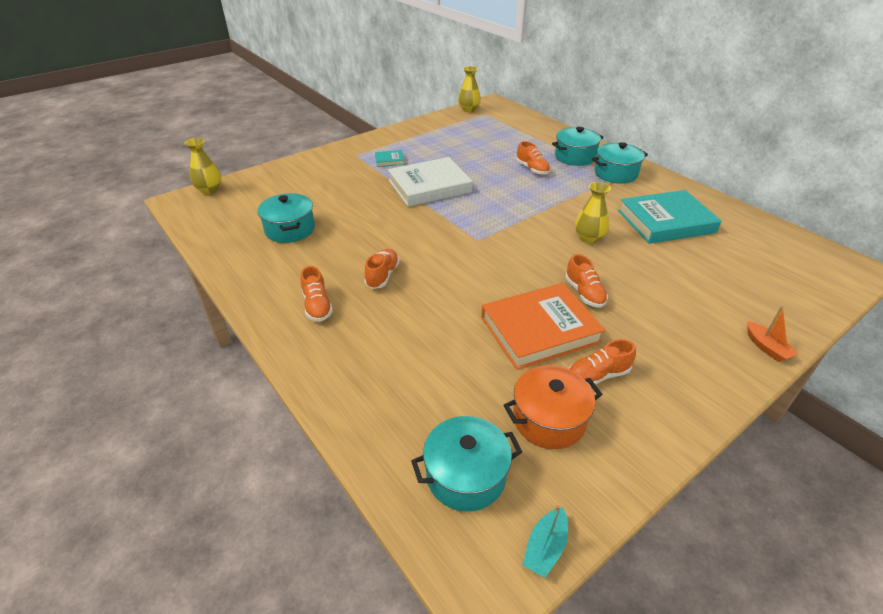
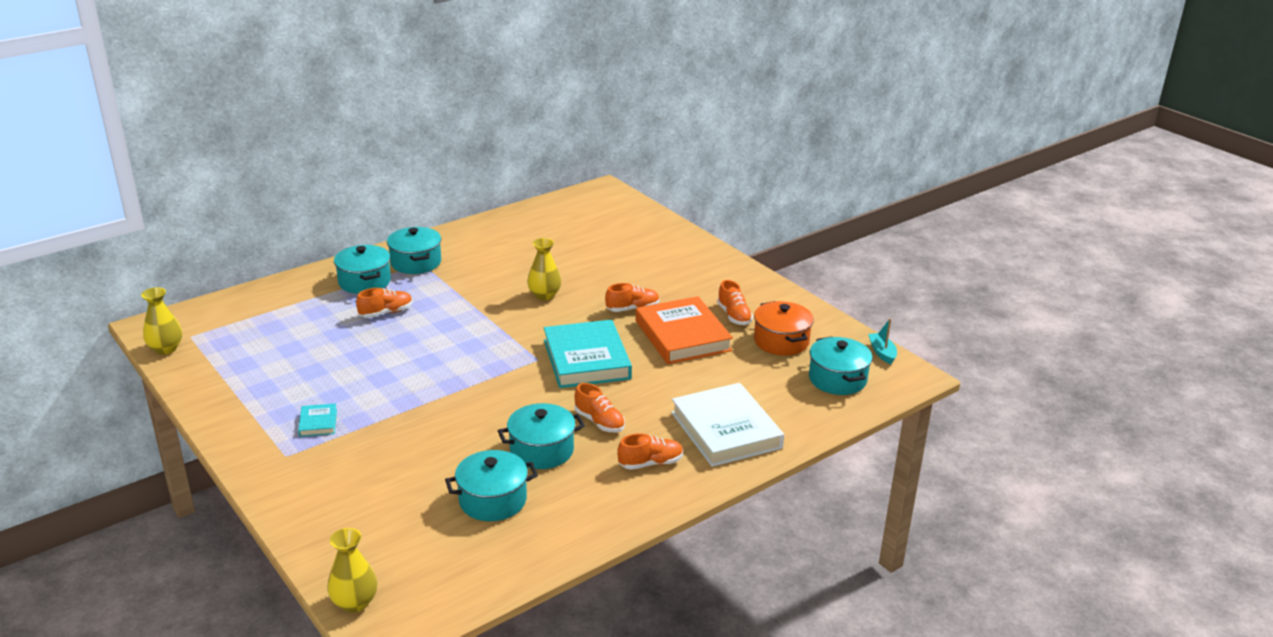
camera: 90 degrees left, 10 degrees down
orange shoe [364,249,399,289] -> orange shoe turned 150 degrees counterclockwise [574,383,625,432]
white book [388,157,472,207] -> white book moved to [671,383,784,467]
turquoise boat [522,505,568,578] -> turquoise boat turned 135 degrees counterclockwise [868,318,897,365]
turquoise book [618,190,721,244] -> turquoise book moved to [544,320,632,388]
orange boat [748,306,798,362] -> none
none -> turquoise pot [498,403,585,469]

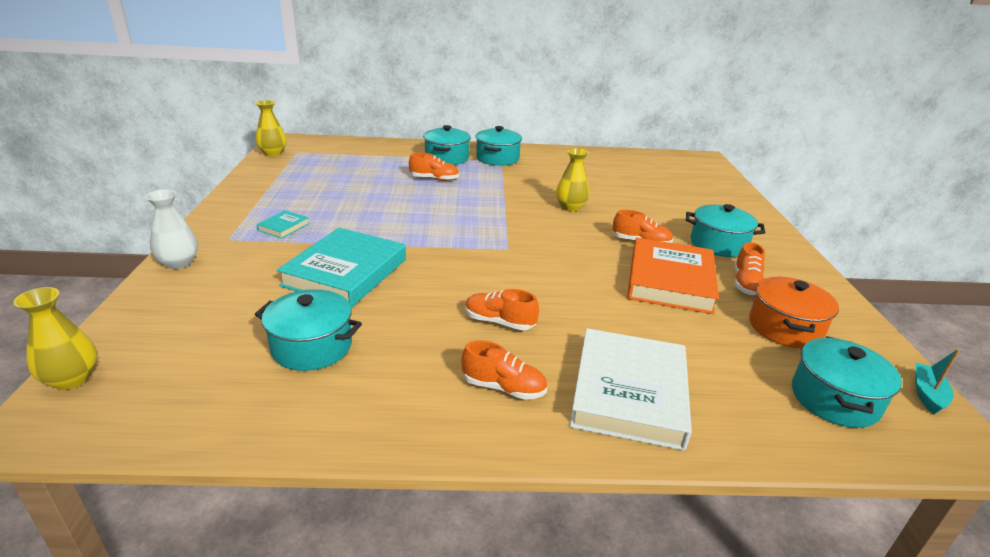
camera: 35 degrees right, 0 degrees up
turquoise pot [498,403,585,469] -> turquoise pot moved to [686,204,765,257]
turquoise book [544,320,632,388] -> turquoise book moved to [277,228,406,308]
orange shoe [574,383,625,432] -> orange shoe turned 120 degrees clockwise [465,289,539,330]
none -> white vase [145,189,198,269]

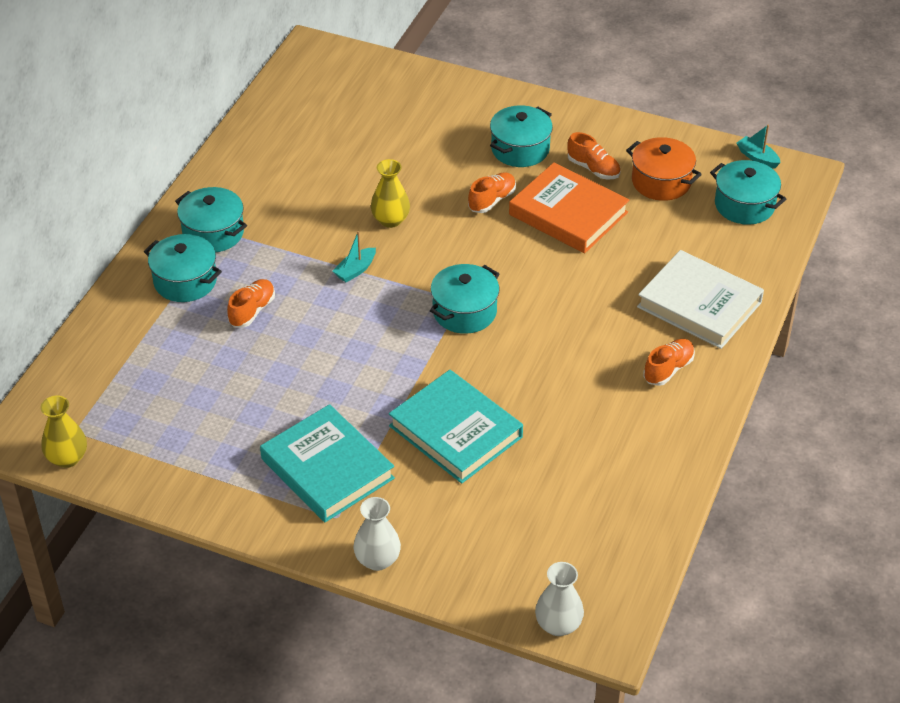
camera: 65 degrees left, 15 degrees up
yellow vase [13,287,97,390] -> white vase [535,562,584,636]
turquoise pot [255,289,362,371] -> turquoise pot moved to [430,264,499,334]
turquoise book [257,210,309,239] -> turquoise book [260,404,395,522], size x2.29
orange shoe [465,289,539,330] -> none
none -> turquoise boat [333,231,376,282]

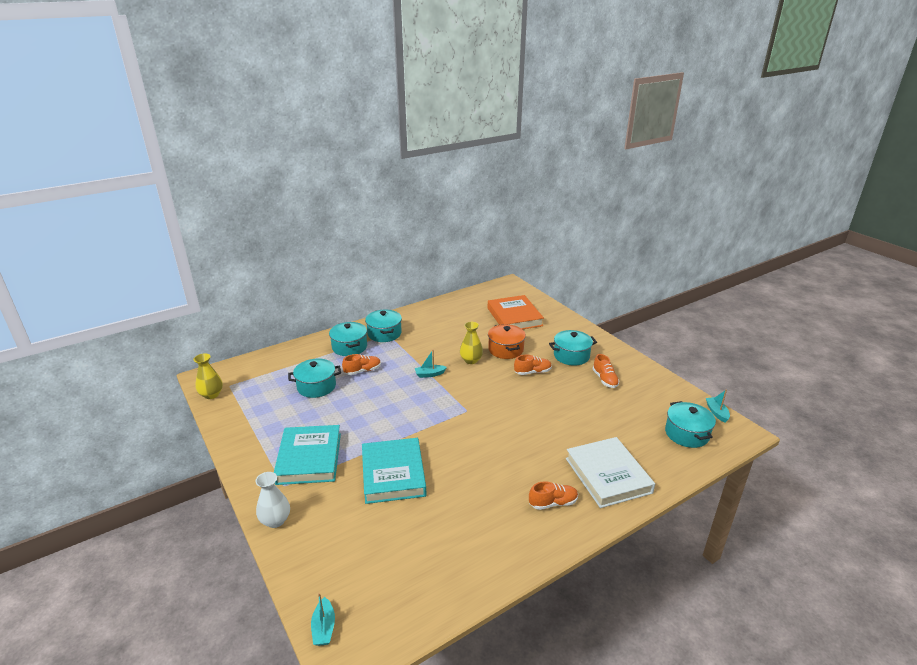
camera: 35 degrees right, 15 degrees down
turquoise pot [430,264,499,334] -> turquoise pot moved to [288,358,341,398]
orange book [509,162,629,253] -> orange book moved to [488,295,544,329]
white vase [535,562,584,636] -> turquoise boat [311,593,335,646]
orange pot [626,137,702,201] -> orange pot moved to [488,324,526,359]

